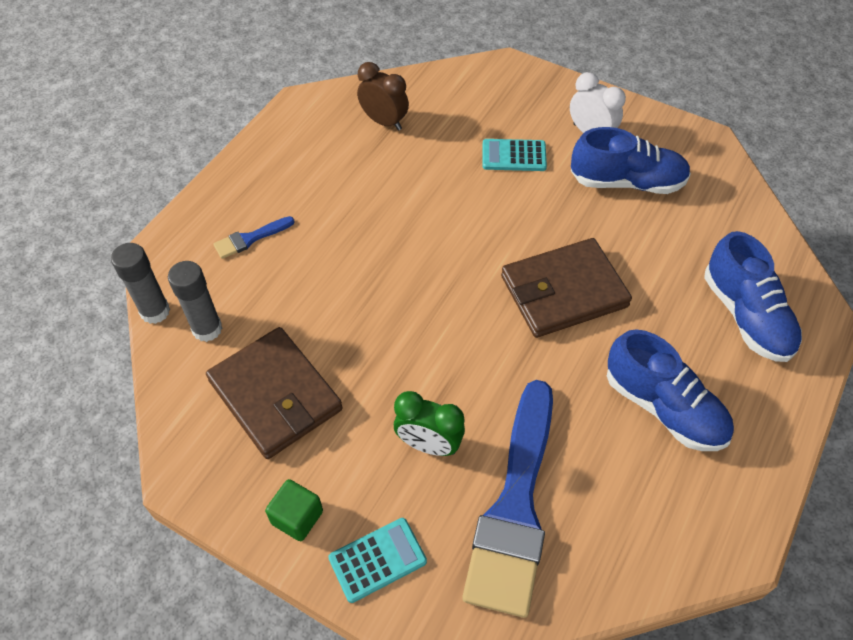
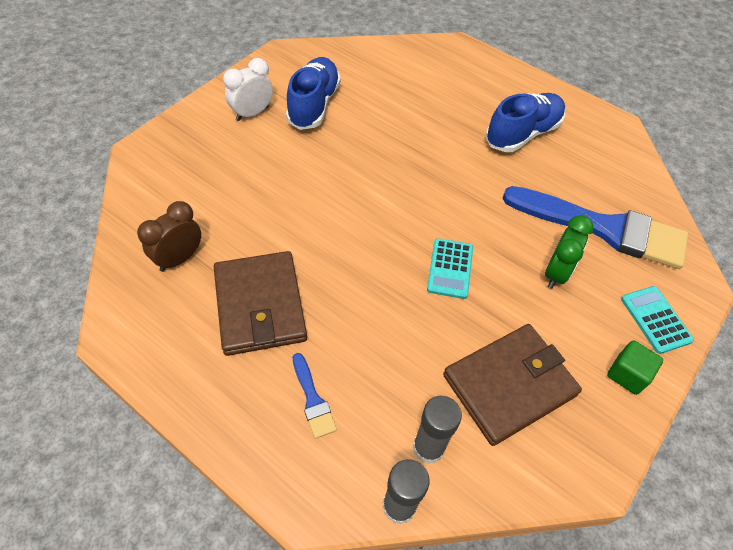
camera: 85 degrees left, 0 degrees up
turquoise calculator [483,139,547,171] -> turquoise calculator moved to [427,238,473,299]
brown wallet [501,238,632,338] -> brown wallet moved to [214,251,307,356]
blue shoe [704,231,802,362] -> none

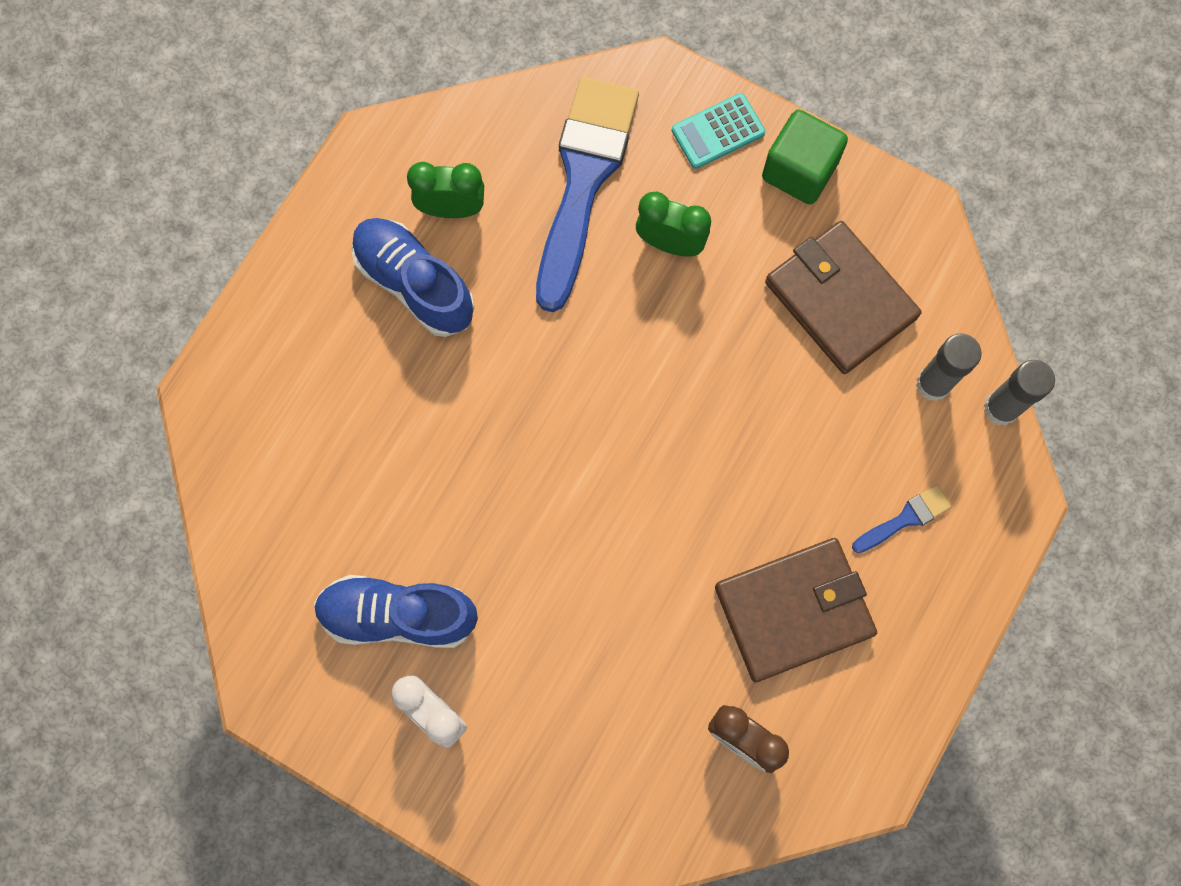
camera: 95 degrees left, 20 degrees up
turquoise calculator [427,238,473,299] -> none
green cube [607,341,663,395] -> green cube [762,109,848,205], size x1.53
none -> green clock [407,162,484,218]

